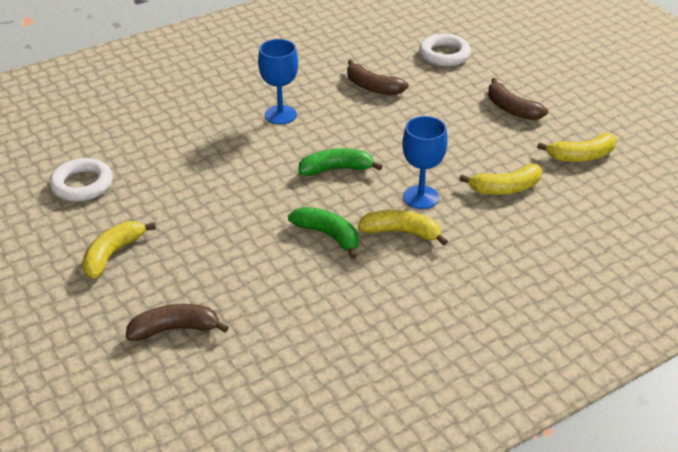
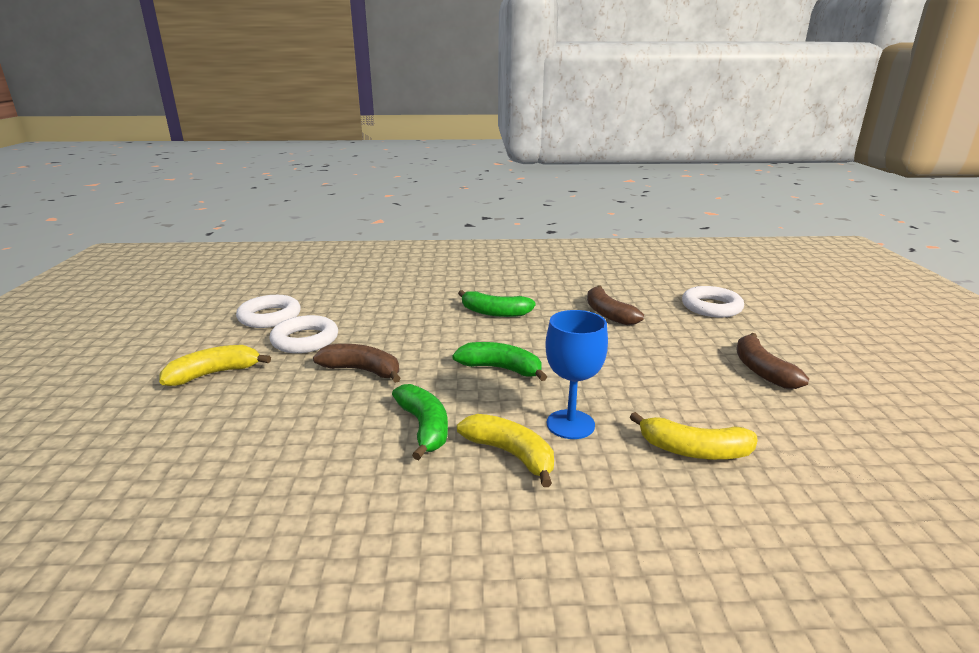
camera: 30 degrees right, 15 degrees down
brown banana [126,304,229,341] -> brown banana moved to [313,344,401,383]
blue goblet [258,39,298,124] -> green banana [458,290,536,317]
yellow banana [537,133,617,162] -> none
none -> white ring [269,315,338,353]

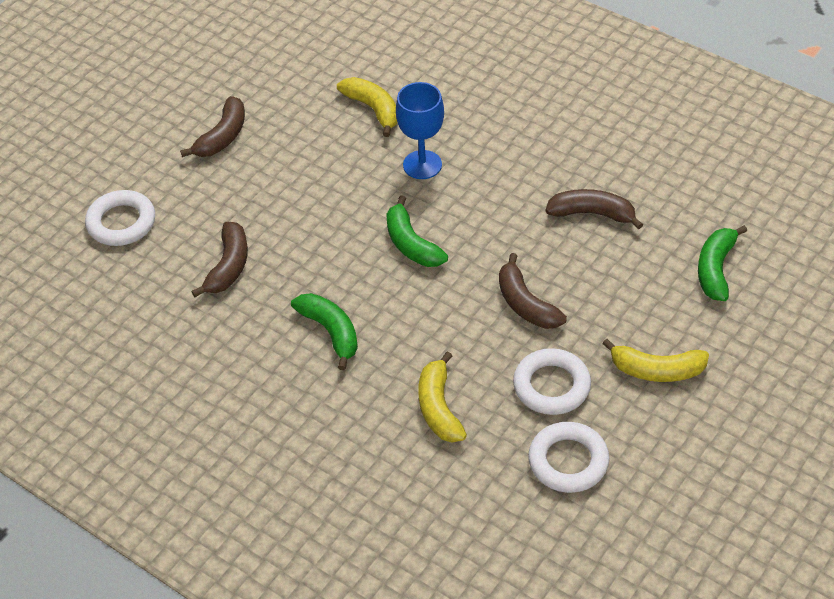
camera: 140 degrees left, 25 degrees up
green banana [392,384,448,460] -> green banana moved to [698,225,747,301]
yellow banana [457,414,554,487] -> yellow banana moved to [419,351,467,443]
none -> brown banana [545,189,643,229]

